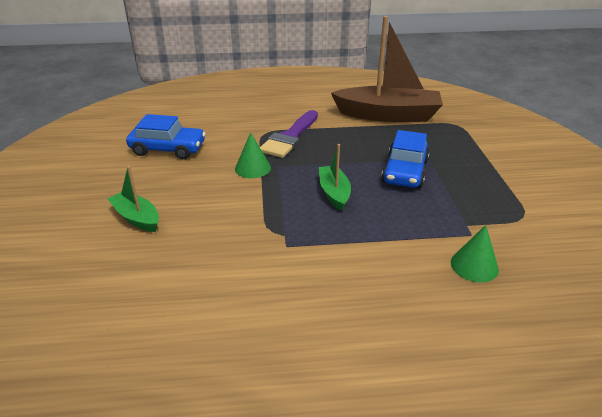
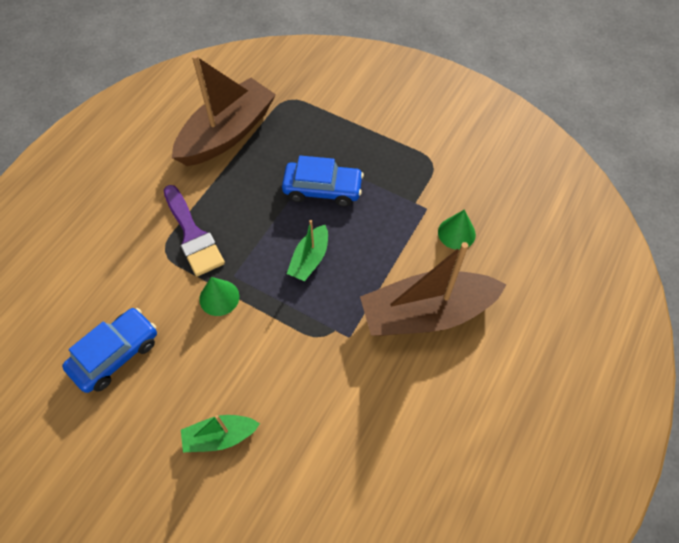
camera: 55 degrees left, 25 degrees up
green boat [319,144,351,211] -> green boat turned 90 degrees counterclockwise [287,220,328,281]
blue car [381,130,430,188] -> blue car turned 45 degrees counterclockwise [282,155,364,207]
none -> brown boat [360,242,507,336]

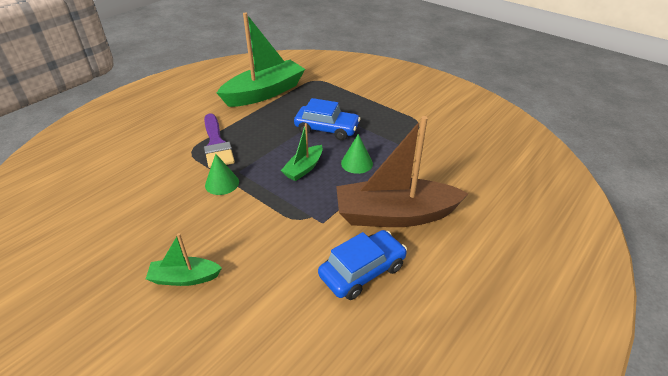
camera: 10 degrees right, 20 degrees down
blue car [62,308,157,393] -> blue car moved to [318,230,407,300]
brown boat [172,55,276,166] -> green boat [217,13,305,107]
green cone [438,209,476,250] -> green cone moved to [341,134,373,174]

